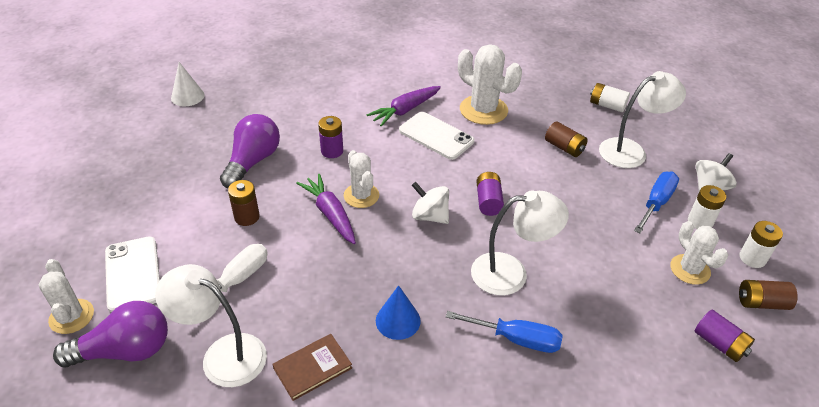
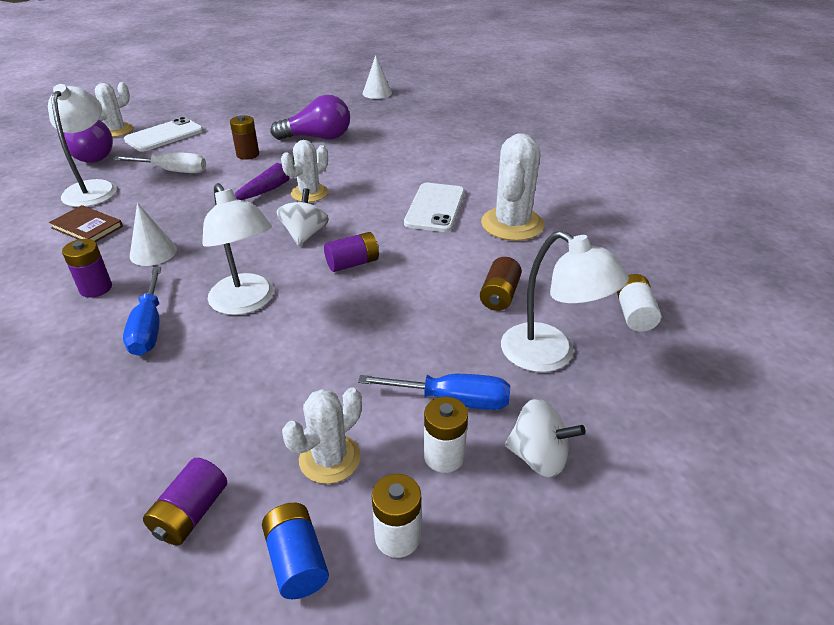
camera: 65 degrees right, 5 degrees down
purple battery [318,116,343,158] -> purple battery moved to [62,239,112,298]
purple carrot [366,86,441,126] -> none
blue cone [376,285,421,340] -> white cone [130,203,177,266]
brown battery [739,280,798,310] -> blue battery [262,503,329,599]

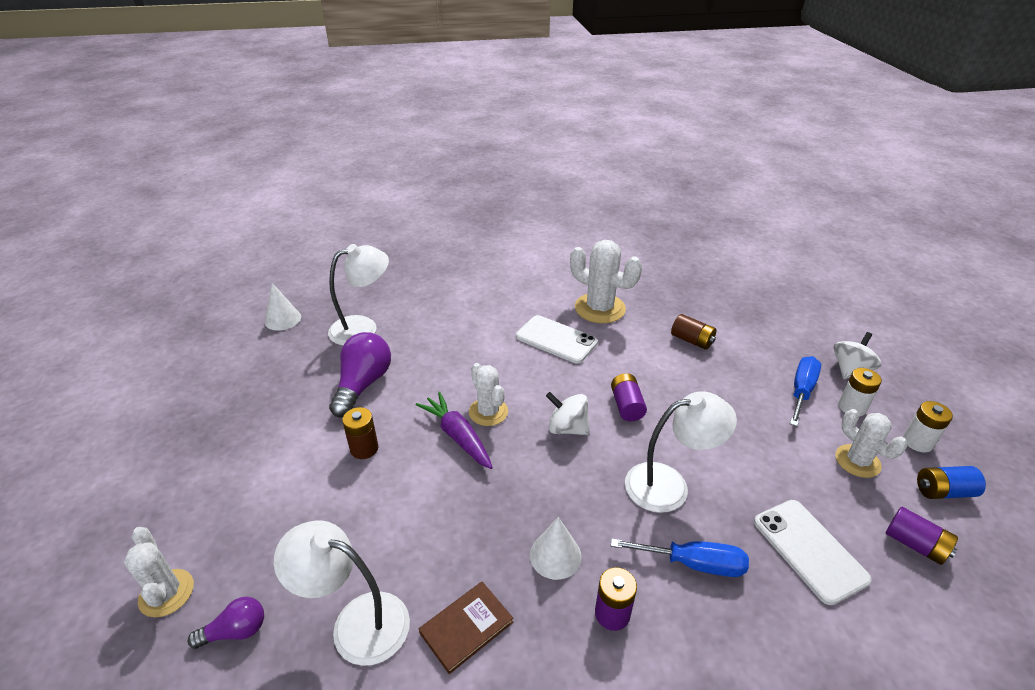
camera: 70 degrees left, 0 degrees up
purple light bulb [63,120,113,163] -> purple light bulb [188,597,264,649], size x0.55
white screwdriver [113,152,206,173] -> none
white phone [124,117,203,152] -> white phone moved to [754,500,872,605]
white lamp [501,231,629,372] -> white lamp moved to [328,244,389,345]
white battery [617,274,661,332] -> none

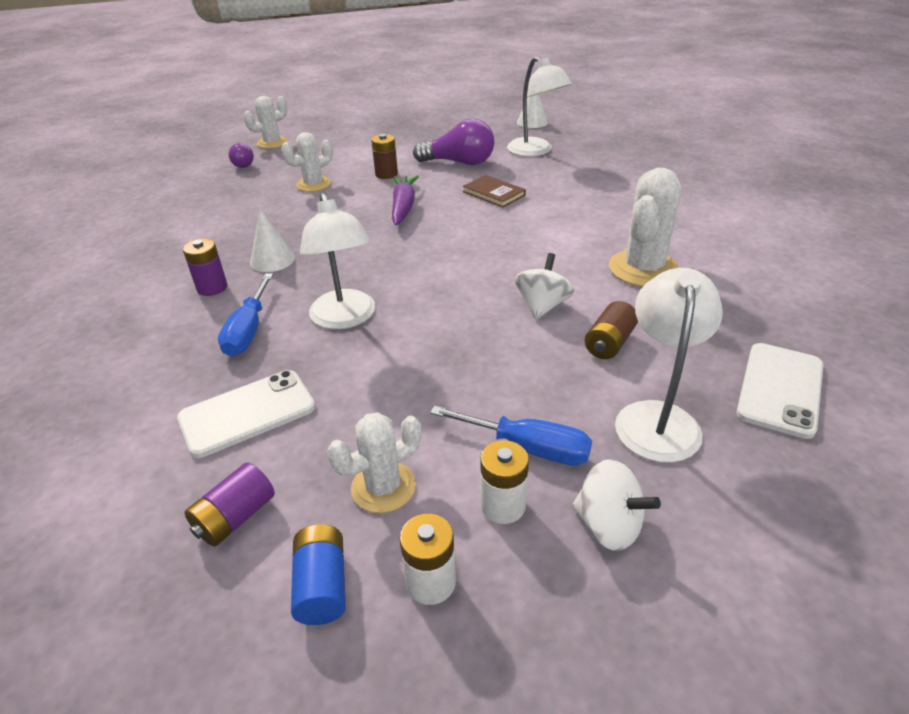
camera: 85 degrees right, 0 degrees up
white lamp [274,520,410,666] -> white lamp moved to [615,268,723,463]
purple carrot [416,392,493,469] -> purple carrot turned 45 degrees counterclockwise [392,175,419,225]
brown book [419,581,513,674] -> brown book moved to [463,175,526,207]
white cactus [469,363,508,426] -> white cactus moved to [281,132,333,192]
white phone [516,315,598,363] -> white phone moved to [736,343,823,439]
white spinning top [546,392,590,435] -> white spinning top moved to [515,253,574,320]
purple battery [611,373,647,421] -> none

